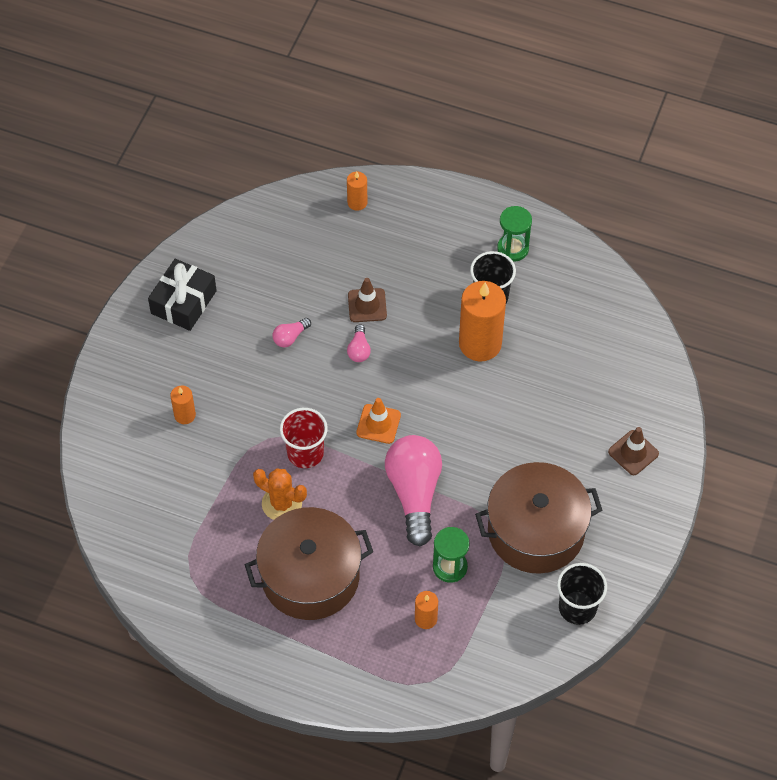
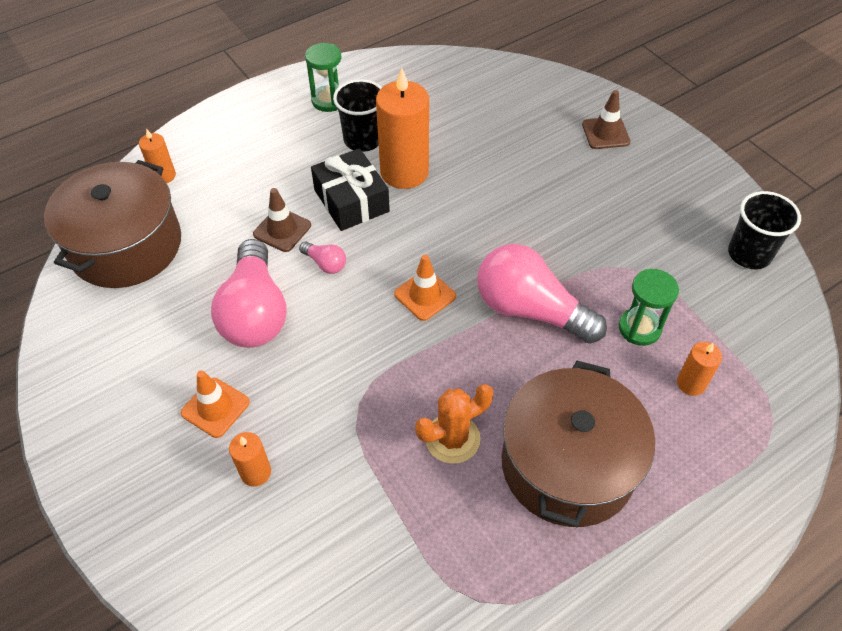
camera: 55 degrees left, 5 degrees down
black gift [148,259,217,331] -> black gift moved to [311,148,390,231]
pink light bulb [273,318,311,347] -> pink light bulb [211,239,287,348], size x2.33
red cup [280,408,328,468] -> none
brown pot [475,462,602,574] -> brown pot moved to [44,160,181,288]
none -> orange traffic cone [181,370,250,438]

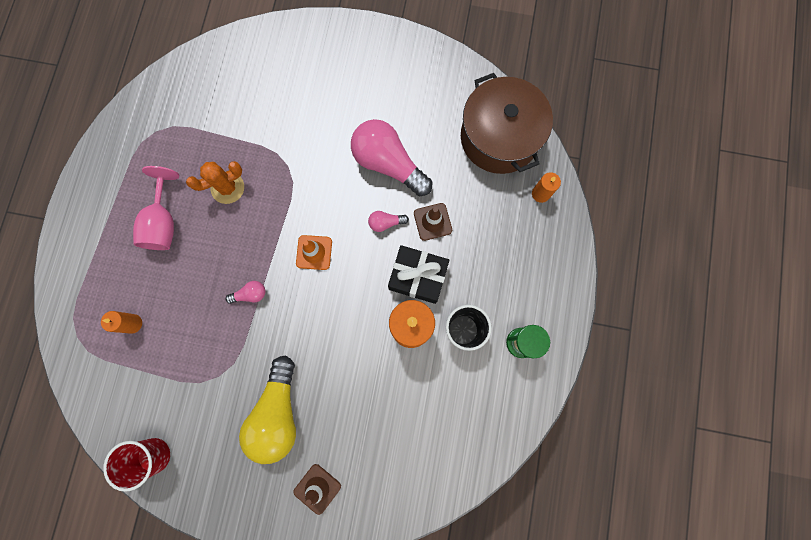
camera: 135 degrees right, 25 degrees up
orange traffic cone [181,370,250,438] -> none
orange candle [229,432,271,486] -> none
orange cactus [415,384,493,464] -> orange cactus turned 45 degrees clockwise [186,161,244,204]
pink light bulb [477,244,607,344] -> pink light bulb [225,281,266,304], size x0.43
brown pot [501,361,655,527] -> pink goblet [133,166,179,250]
green hourglass [619,269,679,346] -> none
black cup [728,191,801,269] -> red cup [103,438,170,492]
none -> yellow light bulb [239,355,296,464]

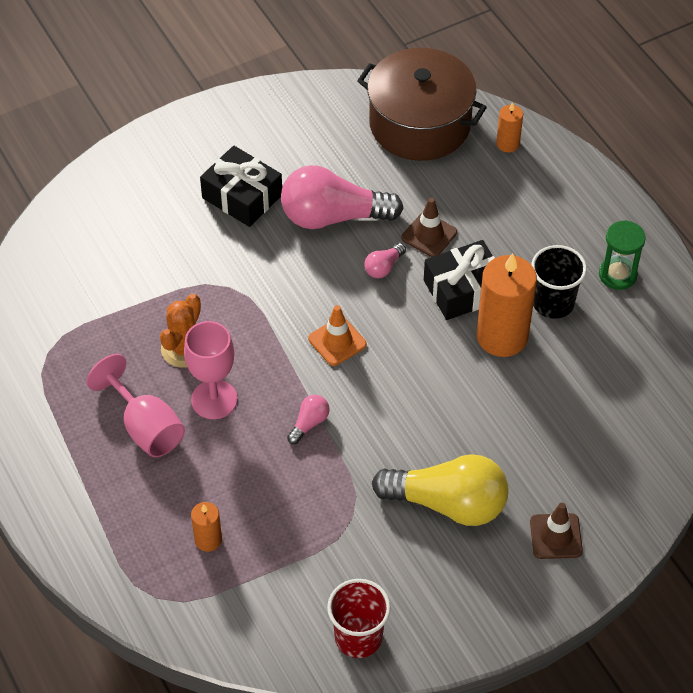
camera: 40 degrees left, 25 degrees down
yellow light bulb [239,355,296,464] -> yellow light bulb turned 45 degrees counterclockwise [372,454,508,526]
none -> pink goblet [184,321,238,419]
none -> black gift [200,146,282,227]

